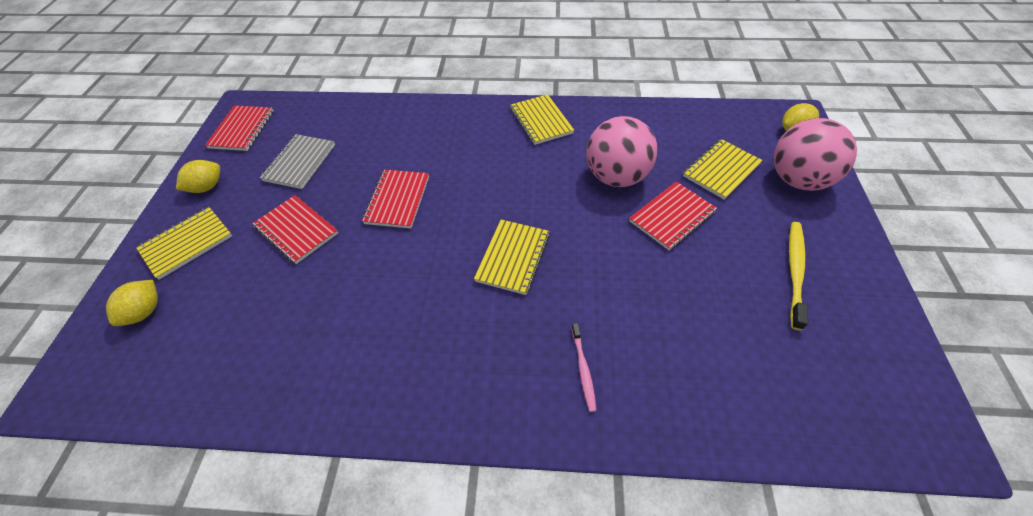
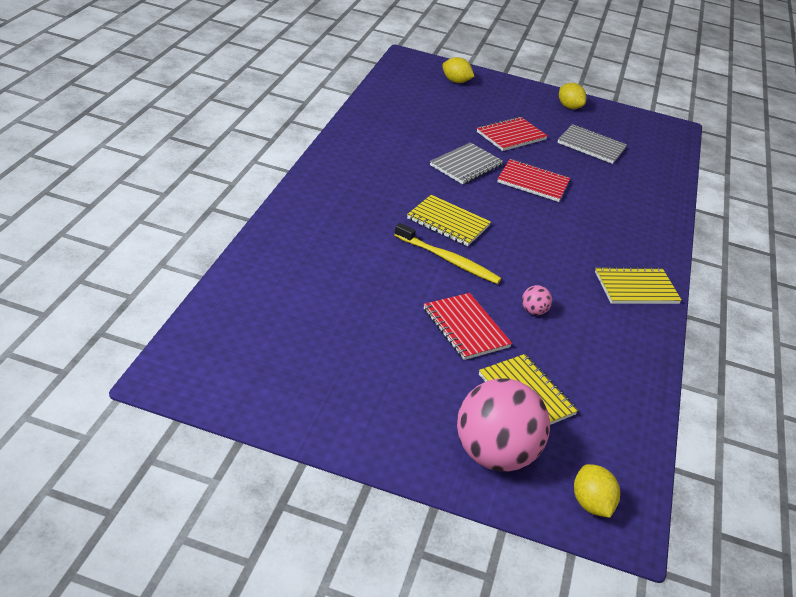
camera: 95 degrees right, 15 degrees down
yellow notebook [136,207,232,280] -> none
red notebook [205,105,274,151] -> none
pink toothbrush [572,323,597,412] -> none
pink ball [586,116,657,187] -> pink ball [522,285,552,315], size x0.40
yellow toothbrush [789,222,808,330] -> yellow toothbrush moved to [394,223,501,284]
none -> grey notebook [430,142,503,184]

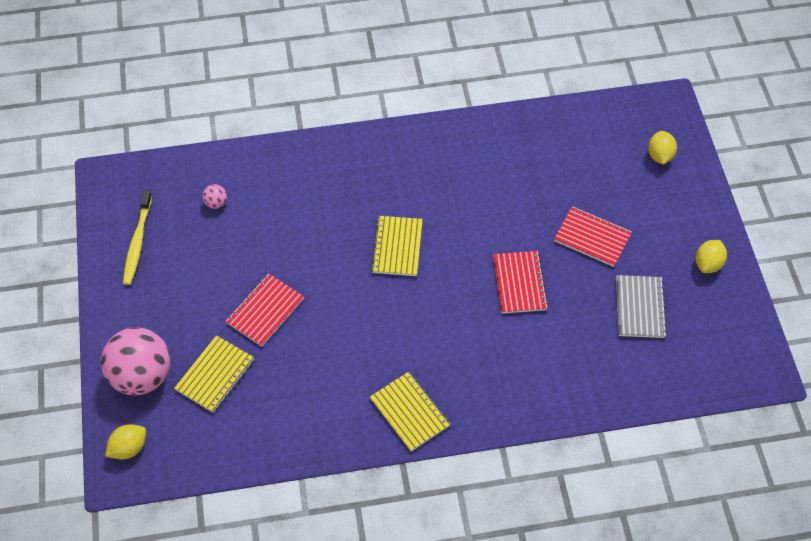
camera: 70 degrees right, 20 degrees up
yellow toothbrush [394,223,501,284] -> yellow toothbrush moved to [123,190,152,285]
grey notebook [430,142,503,184] -> none
pink ball [522,285,552,315] -> pink ball moved to [202,184,227,209]

